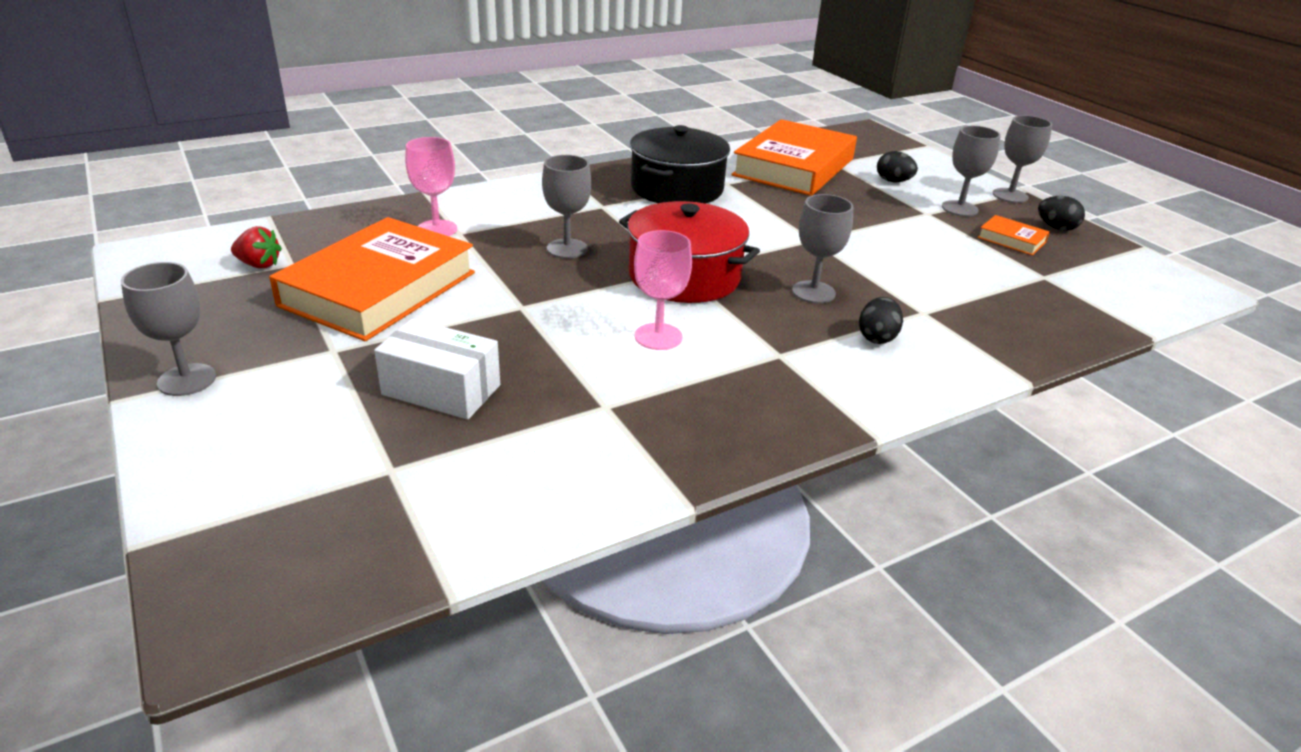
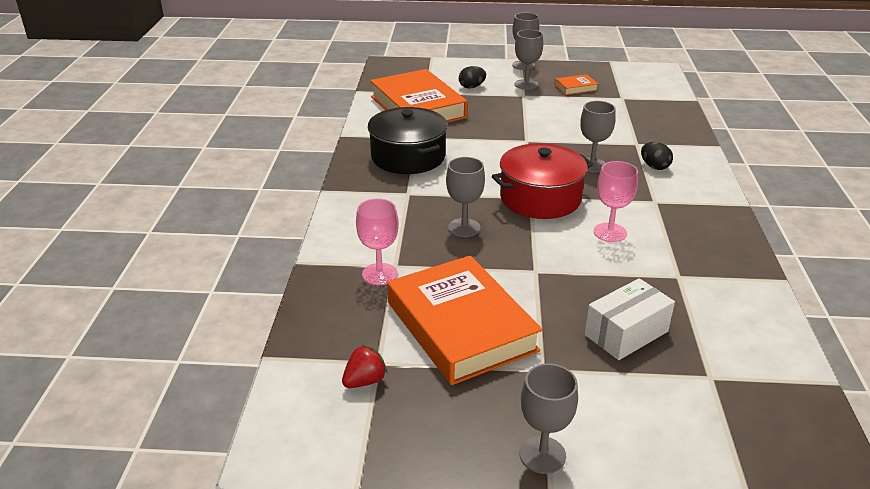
camera: 55 degrees left, 0 degrees up
black egg [1038,196,1085,231] -> none

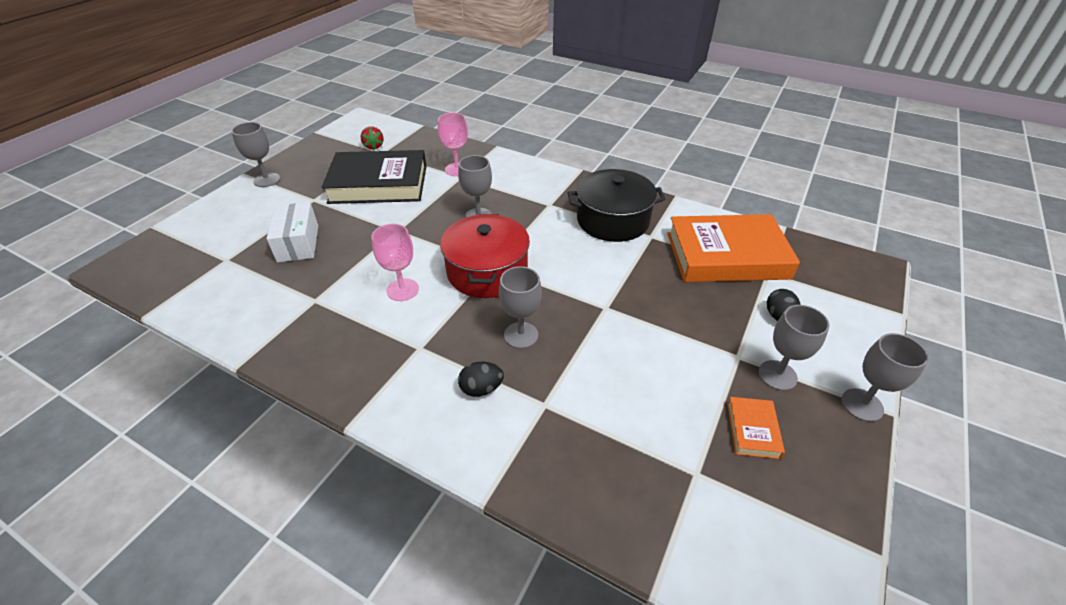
camera: 115 degrees right, 10 degrees up
orange book [387,255,542,385] -> black book [322,150,427,204]

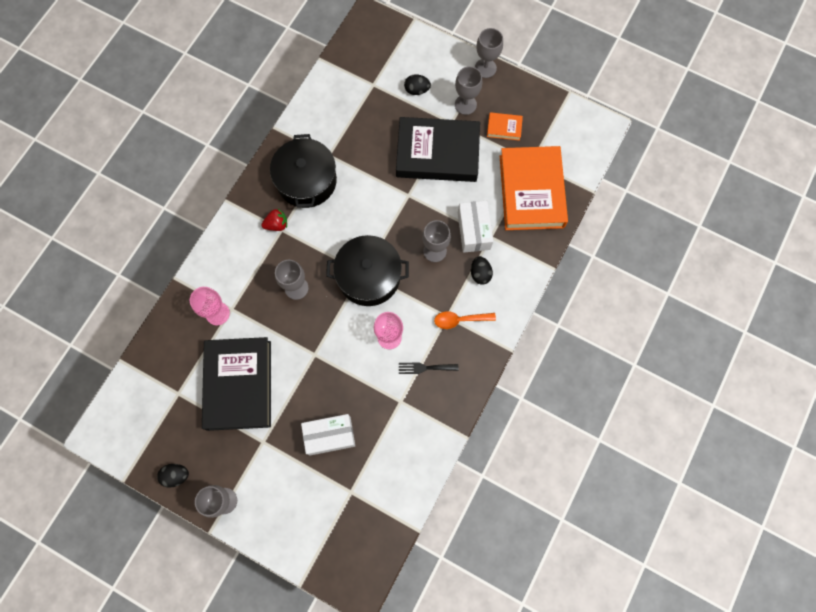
camera: 90 degrees left, 30 degrees up
red strawberry [361,127,384,150] -> red strawberry moved to [261,209,287,231]
red pot [440,214,530,298] -> black pot [326,235,409,306]
orange book [667,214,800,282] -> orange book moved to [500,146,568,230]
none -> black egg [157,464,189,488]
none -> black book [396,117,480,182]
none -> black fork [399,362,459,374]
none -> orange spoon [434,311,496,329]
none -> white box [458,201,493,253]

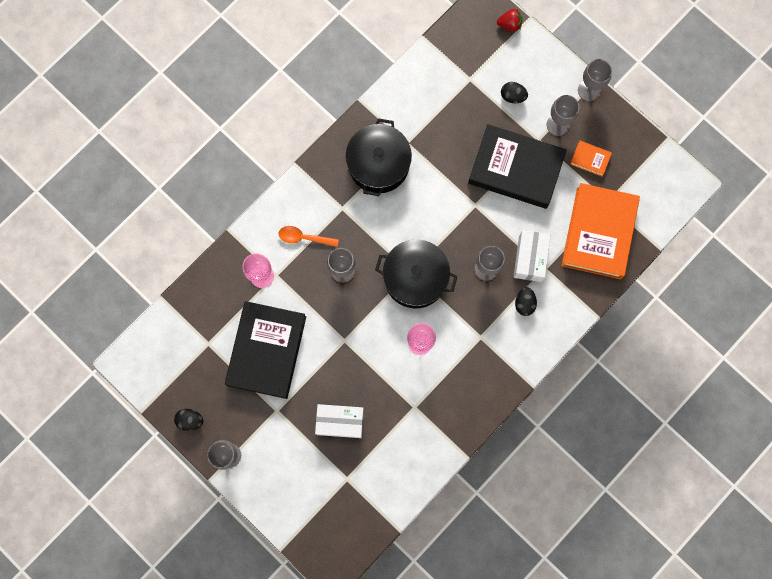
camera: 15 degrees right, 5 degrees up
red strawberry [261,209,287,231] -> red strawberry moved to [497,9,522,31]
black fork [399,362,459,374] -> none
orange spoon [434,311,496,329] -> orange spoon moved to [279,226,339,247]

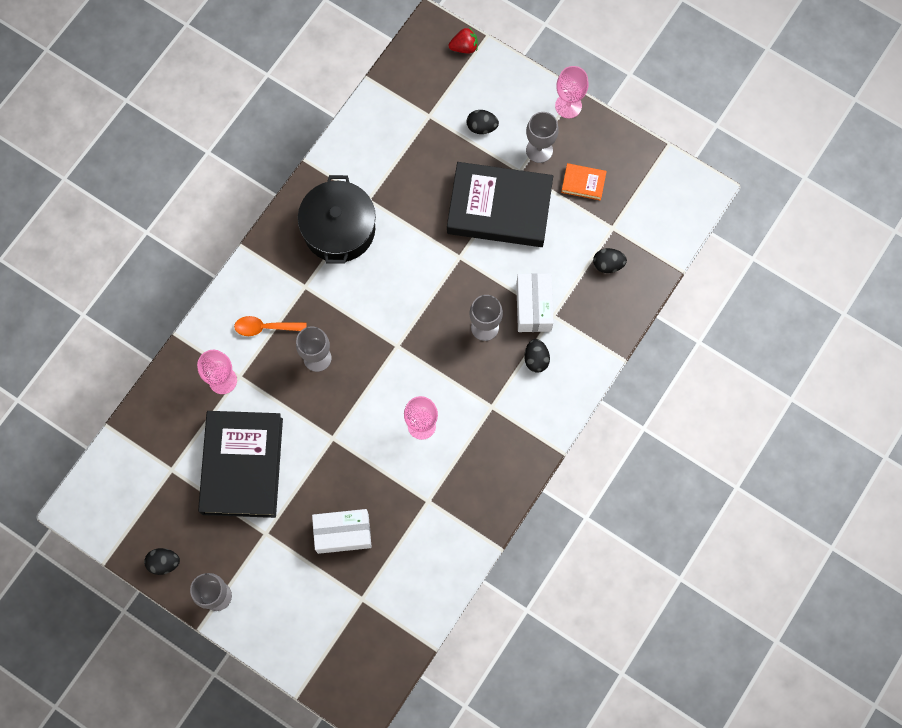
camera: 10 degrees left, 5 degrees down
black pot [375,239,458,308] -> none
orange book [561,183,640,279] -> black egg [593,248,627,273]
grey goblet [578,59,612,101] -> pink goblet [555,66,588,118]

